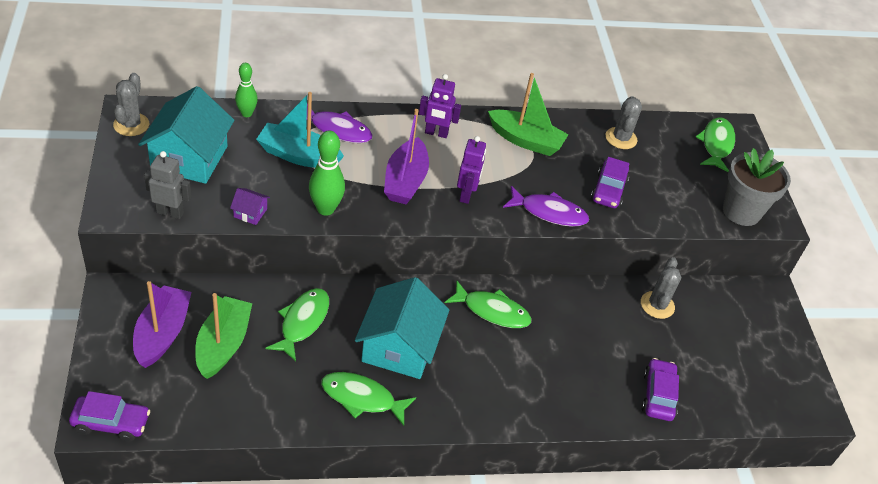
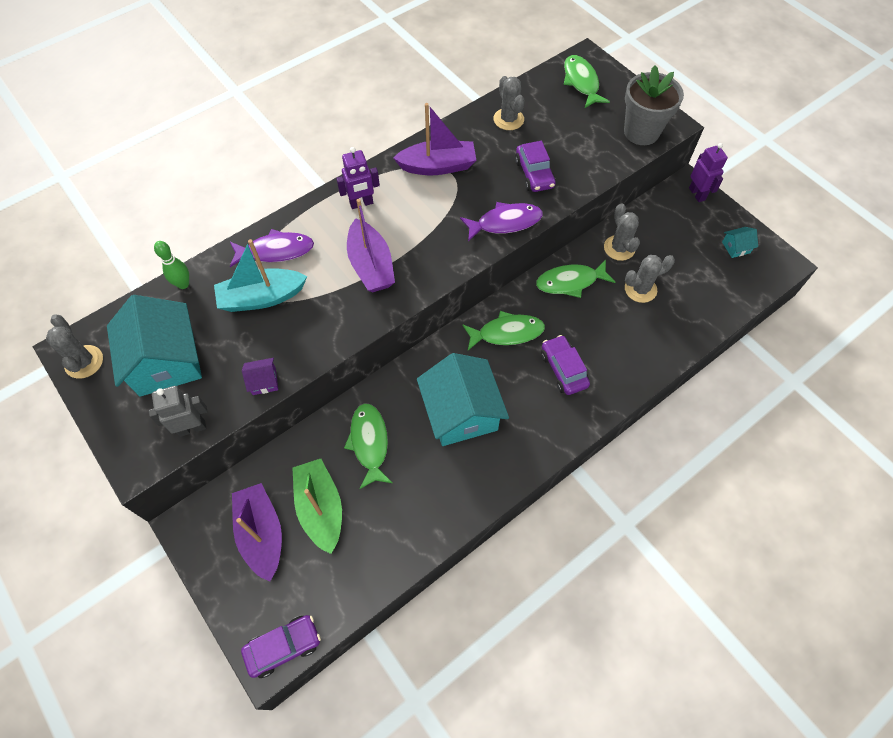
camera: 25 degrees left, 15 degrees up
green bowling pin [309,131,345,216] -> none
green fish [321,372,416,426] -> green fish moved to [536,260,615,298]
purple robot [457,136,486,204] -> purple robot moved to [689,143,728,202]
green boat [488,73,569,156] -> purple boat [393,103,476,175]
purple car [642,358,679,421] -> purple car moved to [541,335,590,395]
none -> grey cactus [625,255,675,303]
none -> turquoise house [722,227,758,258]

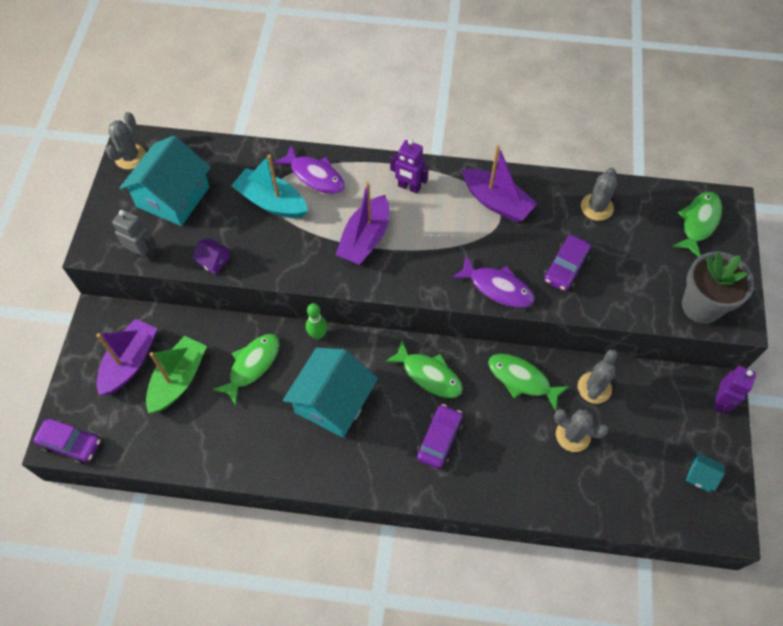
camera: 45 degrees right, 0 degrees up
green bowling pin [154,241,189,289] -> green bowling pin moved to [306,303,328,340]

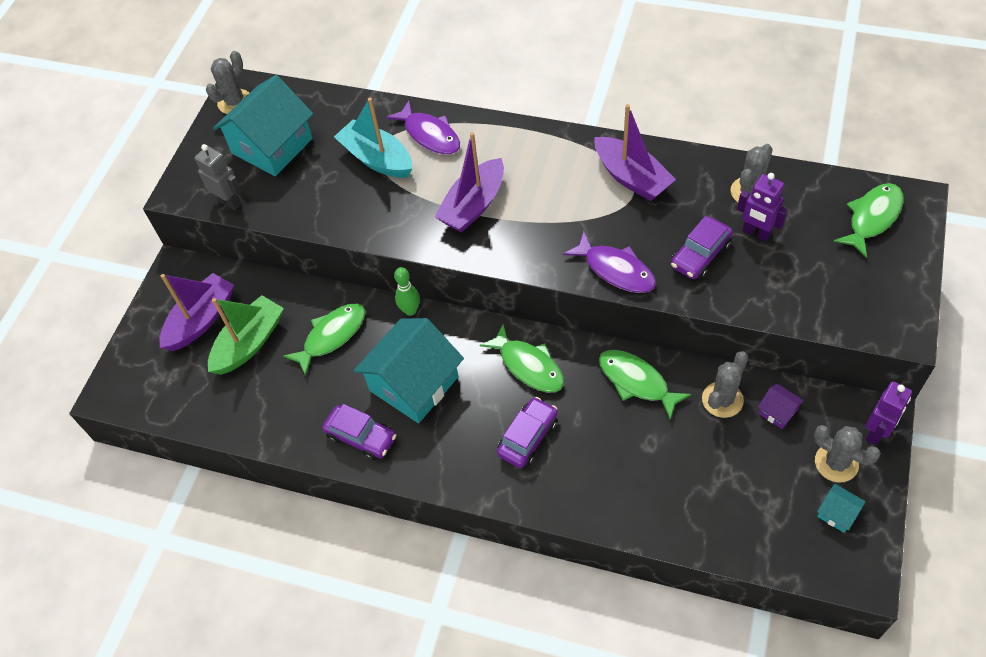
camera: 15 degrees right, 5 degrees down
purple car [33,419,101,464] -> purple car moved to [322,404,396,461]
purple house [192,238,230,275] -> purple house moved to [758,384,804,429]
purple robot [390,139,429,194] -> purple robot moved to [737,173,788,242]
grey cactus [554,409,609,452] -> grey cactus moved to [814,425,881,483]
grey flower pot [682,251,754,324] -> none

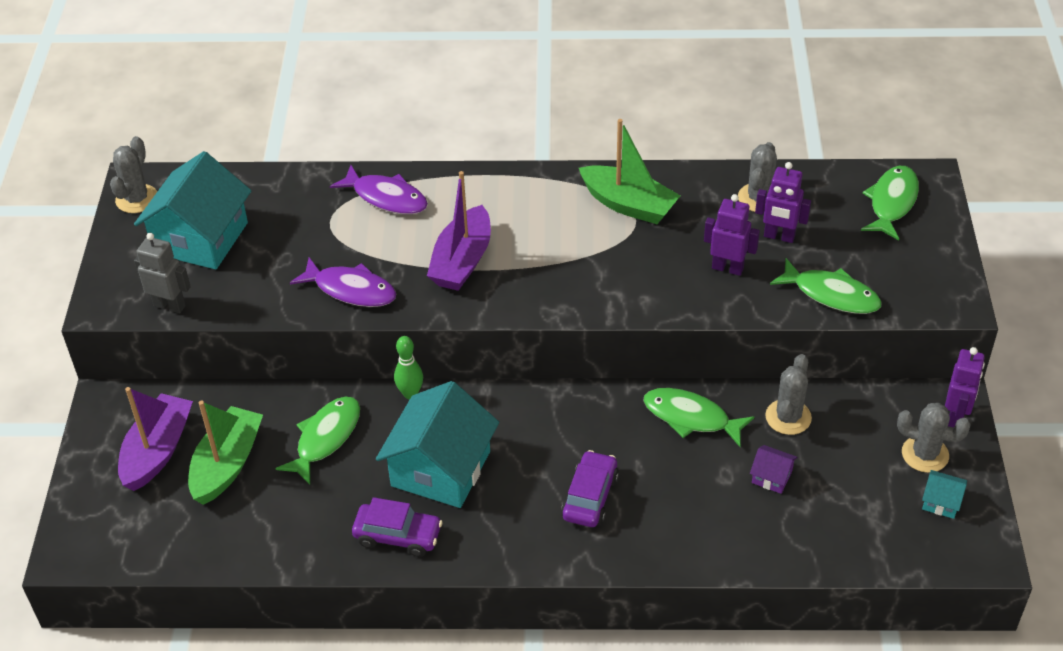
camera: 20 degrees left, 10 degrees down
turquoise boat [334,98,412,178] -> none
green fish [479,324,564,393] -> green fish moved to [770,258,882,314]
purple fish [563,231,656,293] -> purple fish moved to [290,257,397,307]
purple boat [595,104,676,201] -> green boat [579,119,681,224]
purple car [671,216,733,279] -> purple robot [704,194,760,276]
purple house [758,384,804,429] -> purple house moved to [750,445,798,494]

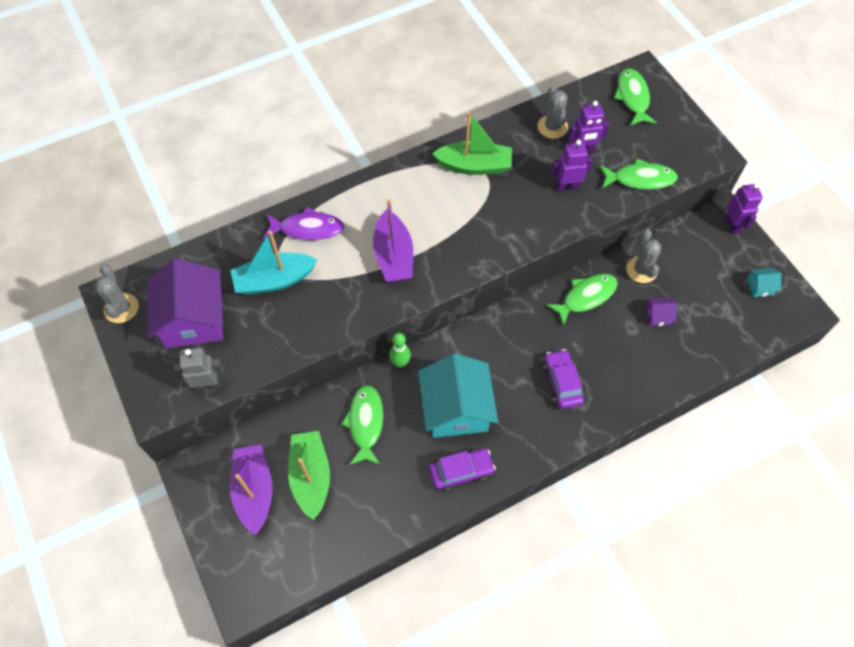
camera: 30 degrees left, 15 degrees up
turquoise house [134,151,252,269] -> purple house [147,258,223,348]
purple fish [290,257,397,307] -> none
green fish [643,388,754,447] -> green fish turned 150 degrees clockwise [546,274,618,326]
grey cactus [897,403,971,473] -> none
none -> turquoise boat [230,230,317,295]

